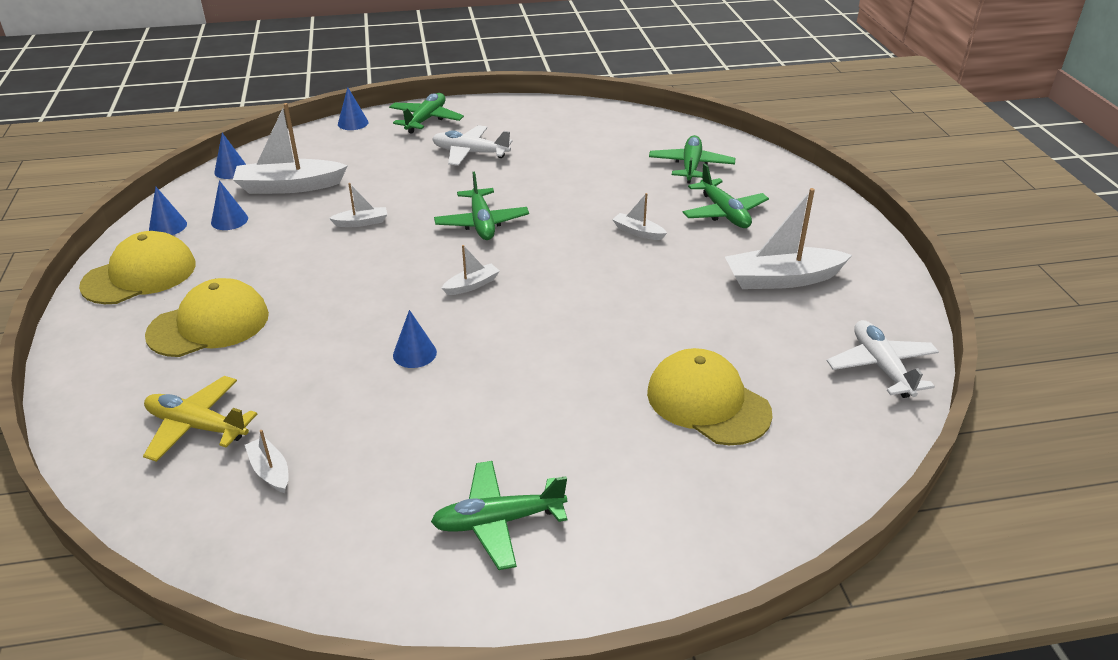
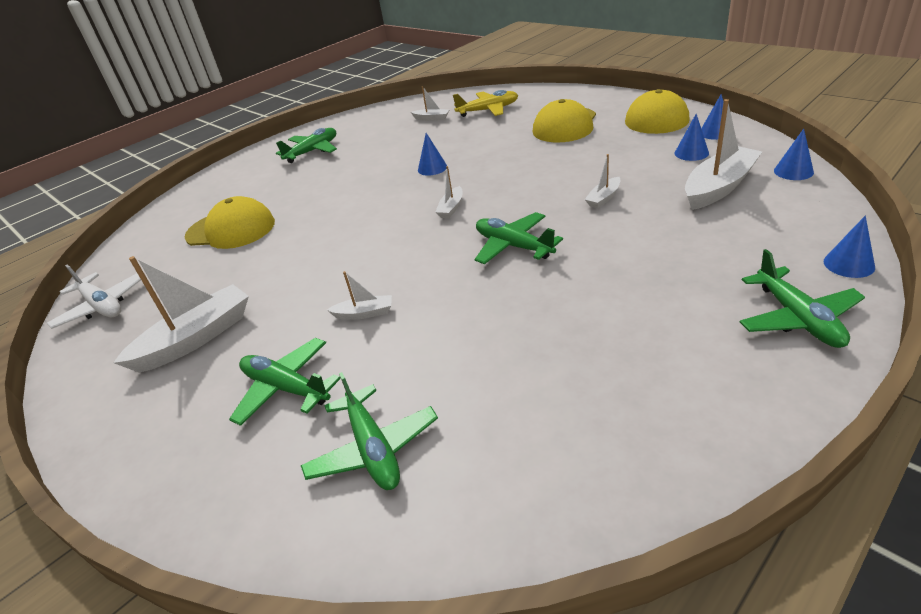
camera: 150 degrees right, 0 degrees up
white plane [432,125,512,166] -> none

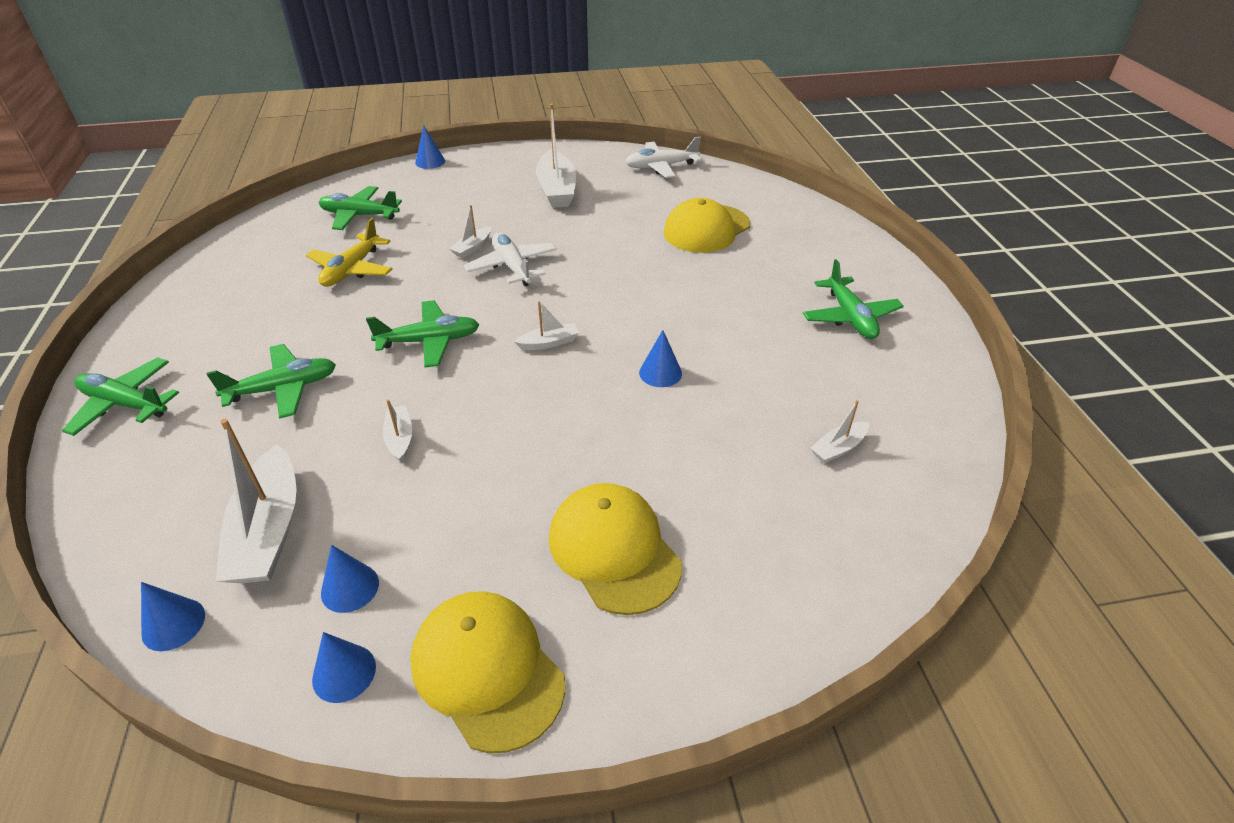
camera: 120 degrees right, 5 degrees up
green plane [229,338,341,426] -> green plane moved to [206,344,336,419]
white boat [436,166,462,218] -> white boat turned 105 degrees clockwise [514,301,579,350]
yellow plane [453,90,518,117] -> yellow plane moved to [306,218,392,287]
blue cone [824,215,875,278] -> blue cone moved to [415,125,445,169]
none -> white plane [464,232,557,286]

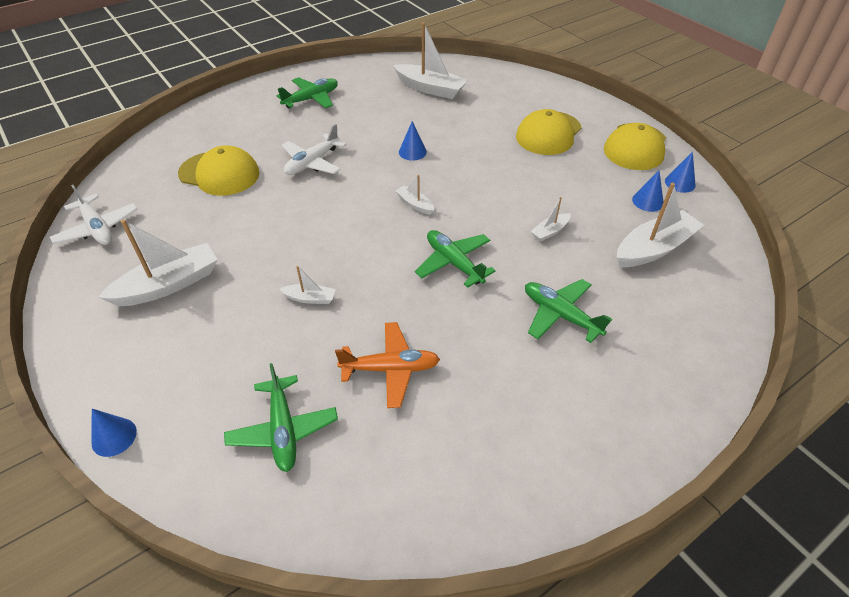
camera: 115 degrees left, 5 degrees up
green plane [62,358,179,436] -> none
blue cone [141,582,205,651] -> none
yellow plane [306,218,392,287] -> orange plane [335,322,440,408]
white plane [464,232,557,286] -> white plane moved to [282,124,347,175]
white boat [810,400,869,463] -> white boat [393,22,468,99], size x2.04

